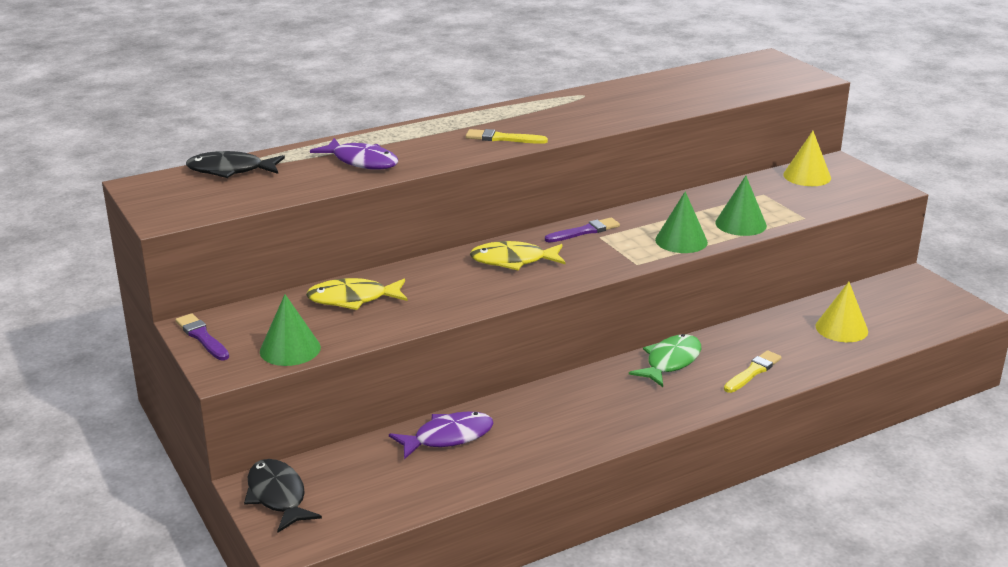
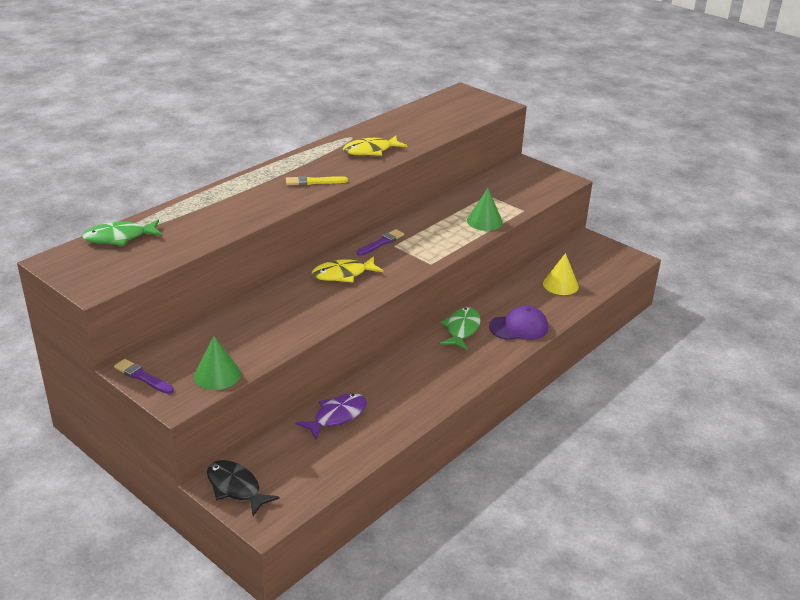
camera: 20 degrees left, 5 degrees up
black fish [186,151,285,178] -> green fish [82,219,163,246]
yellow fish [306,278,408,310] -> yellow fish moved to [343,136,408,156]
purple fish [310,138,398,170] -> none
green cone [655,191,708,253] -> none
yellow brush [724,350,782,393] -> purple cap [489,306,548,340]
yellow cone [783,131,831,186] -> none

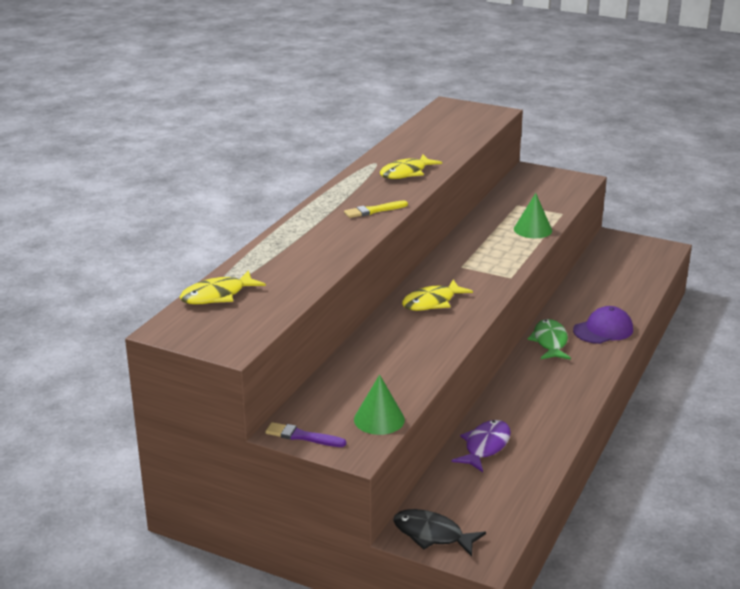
camera: 15 degrees left, 5 degrees down
green fish [82,219,163,246] -> yellow fish [180,270,266,304]
purple brush [357,229,404,256] -> none
yellow cone [543,253,579,295] -> none

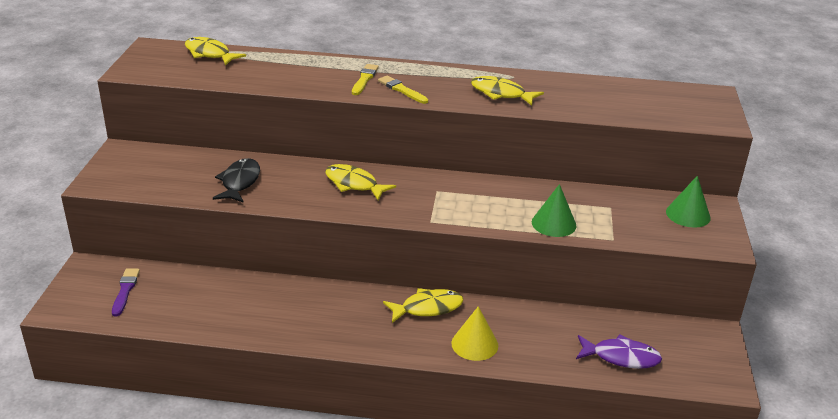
camera: 70 degrees right, 5 degrees up
purple brush [265,422,346,447] -> purple brush moved to [112,268,140,316]
green cone [354,374,405,435] -> green cone moved to [666,176,711,228]
black fish [393,509,486,557] -> black fish moved to [213,158,260,203]
purple fish [451,420,511,472] -> purple fish moved to [576,334,662,369]
green fish [527,319,571,360] -> yellow fish [383,288,463,323]
purple cap [573,306,633,344] -> yellow cone [451,306,498,361]
none -> yellow brush [352,64,379,95]

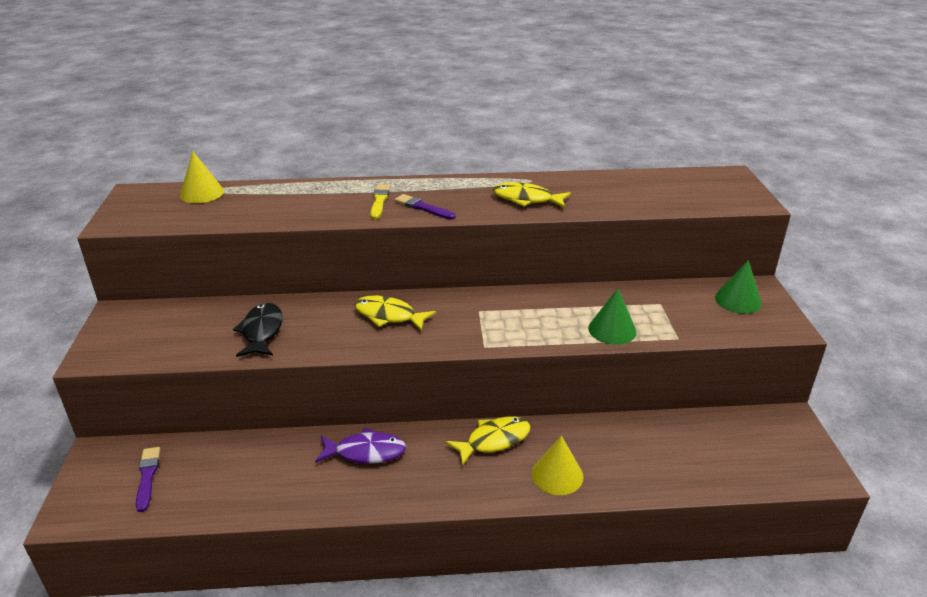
camera: 10 degrees left, 0 degrees up
yellow fish [185,37,246,66] -> yellow cone [180,152,224,203]
yellow brush [378,75,428,104] -> purple brush [395,194,455,220]
purple fish [576,334,662,369] -> purple fish moved to [315,427,406,464]

